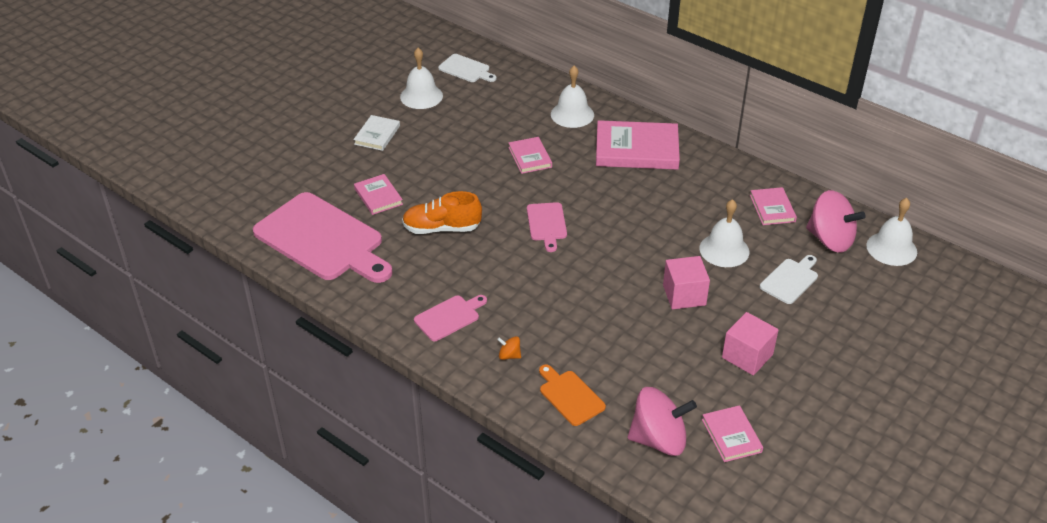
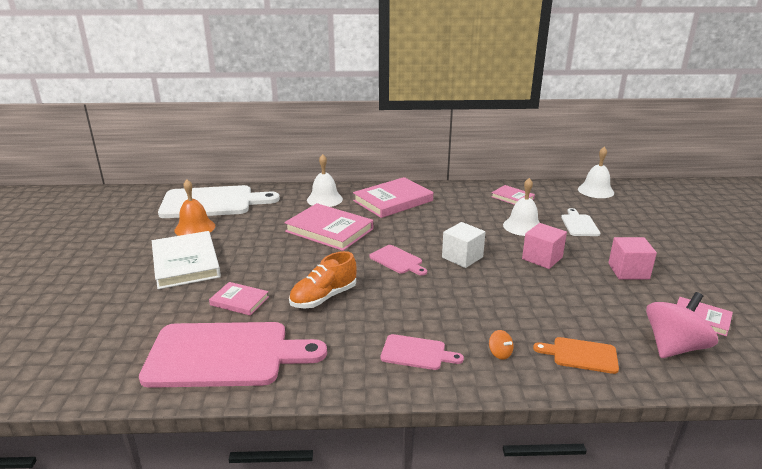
camera: 40 degrees left, 15 degrees down
white book [353,115,400,151] -> white book [152,231,221,289], size x1.86
white bell [400,48,443,109] -> orange bell [174,179,215,236]
pink cutting board [414,295,487,341] -> pink cutting board turned 90 degrees clockwise [381,334,464,370]
white cutting board [438,54,496,82] -> white cutting board [158,185,280,218], size x2.17
orange spinning top [497,336,521,360] -> orange spinning top turned 105 degrees counterclockwise [489,330,513,360]
pink book [508,137,552,174] -> pink book [284,203,373,251], size x1.86
pink spinning top [806,190,866,253] -> none
none -> white cube [442,222,486,268]

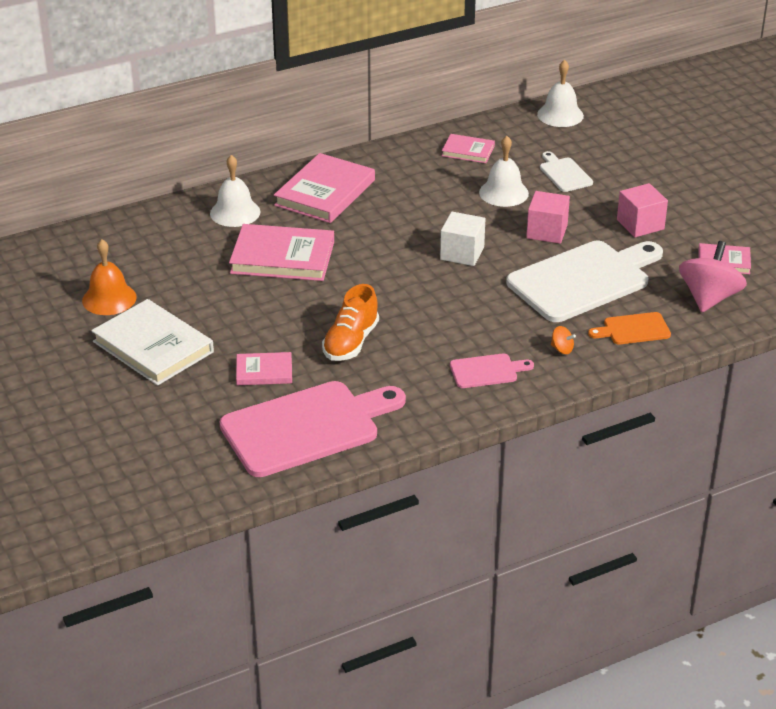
camera: 25 degrees left, 10 degrees up
white cutting board [158,185,280,218] -> white cutting board moved to [506,241,663,322]
pink cutting board [369,245,427,276] -> none

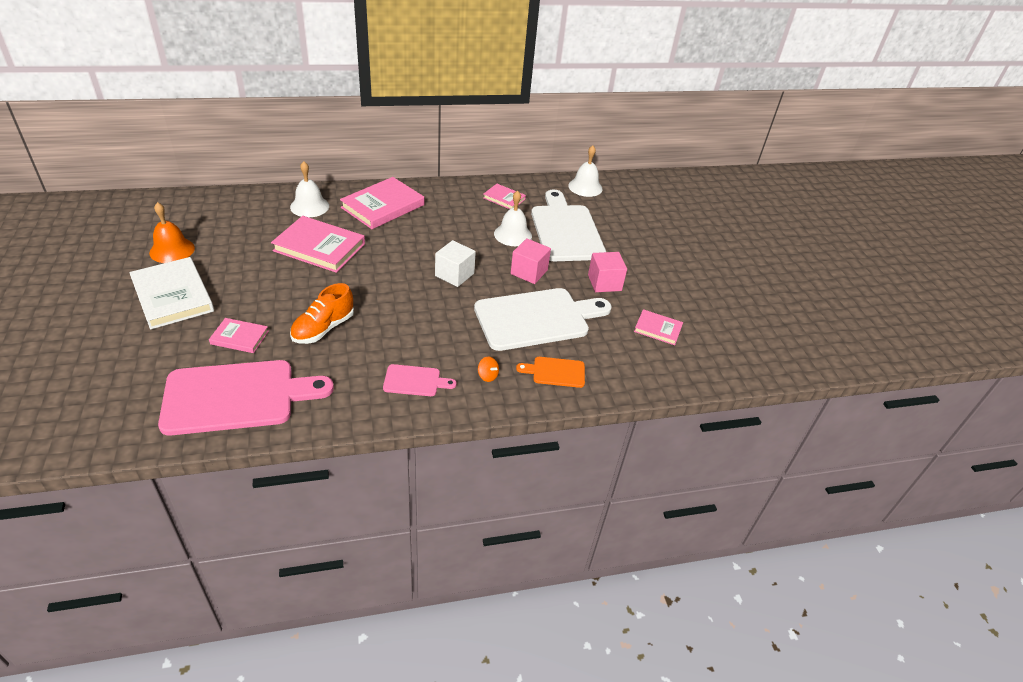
camera: 10 degrees right, 5 degrees up
white cutting board [540,151,593,192] -> white cutting board [531,189,606,261], size x2.17
pink spinning top [679,241,747,312] -> none

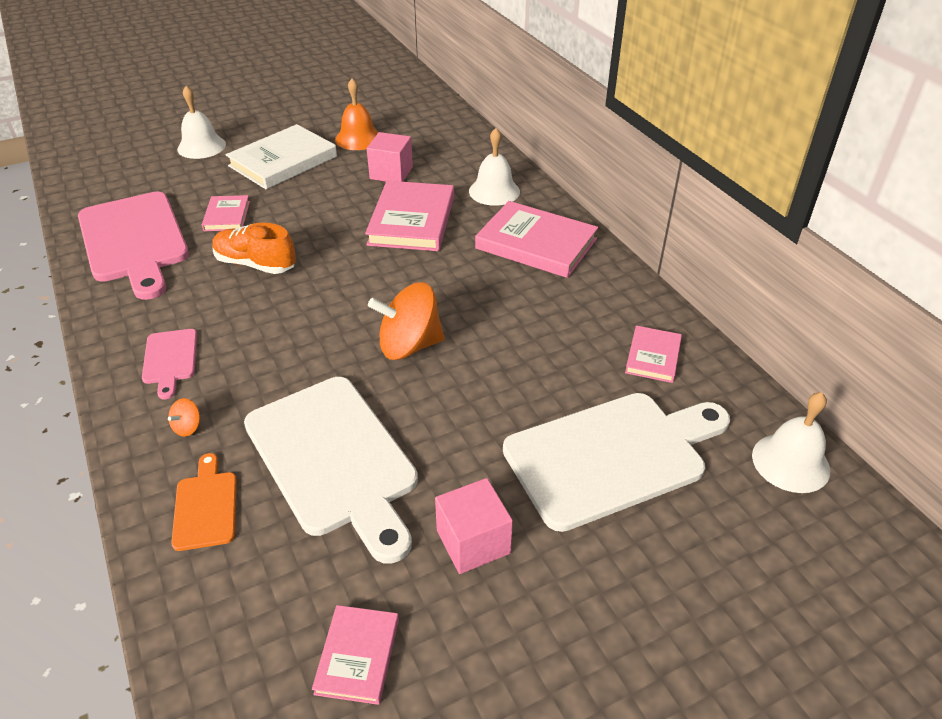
camera: 80 degrees right, 0 degrees up
white cube [435,240,476,287] -> orange spinning top [368,282,444,360]
white bell [494,190,532,246] -> white bell moved to [177,86,226,159]
pink cube [511,238,551,284] -> pink cube moved to [367,132,413,182]

